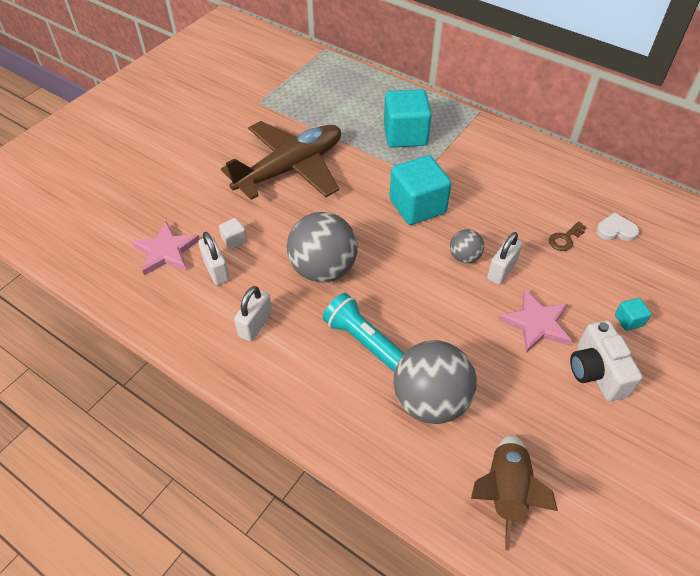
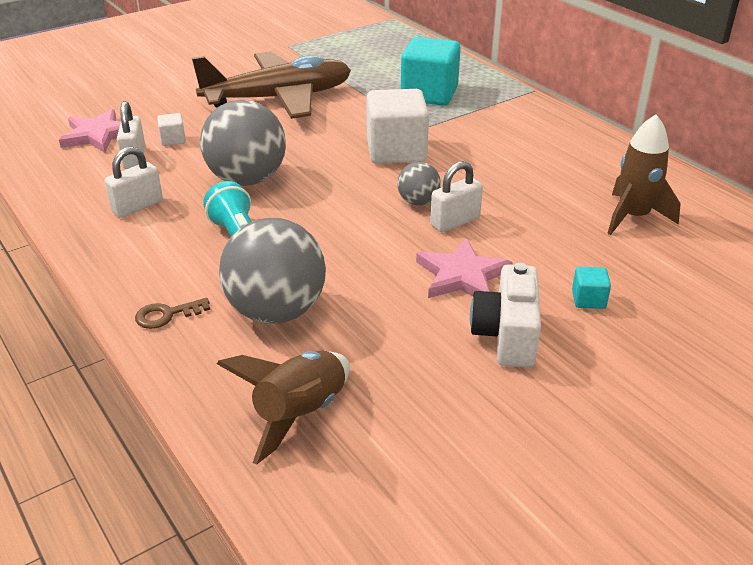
camera: 20 degrees right, 15 degrees down
turquoise cube [389,155,452,225] -> white cube [366,89,429,164]
brown key [549,221,587,251] -> brown key moved to [135,298,210,329]
white heart [596,212,639,241] -> brown rocket [607,114,680,235]

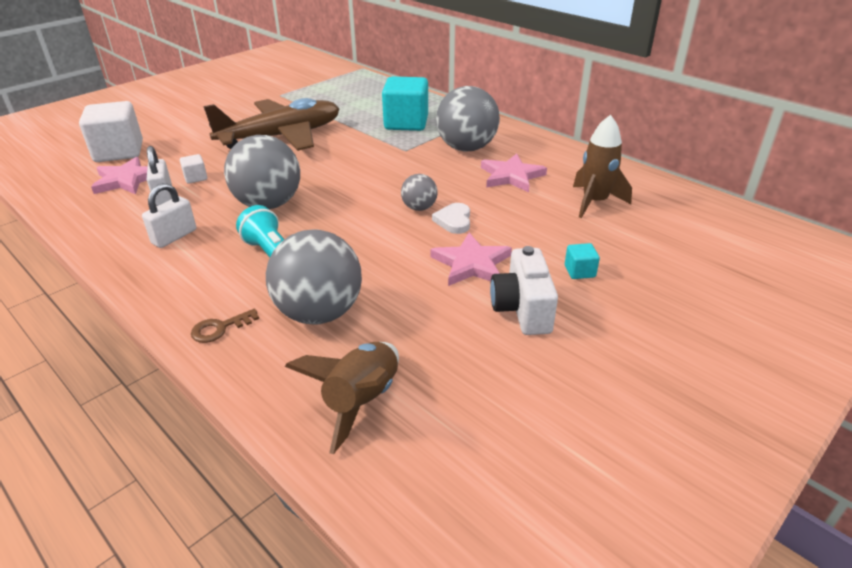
camera: 10 degrees left, 0 degrees up
white cube [366,89,429,164] -> white cube moved to [79,101,143,162]
white padlock [430,161,483,232] -> white heart [432,203,470,234]
none -> grey ball [436,86,500,152]
none -> pink star [481,154,547,192]

